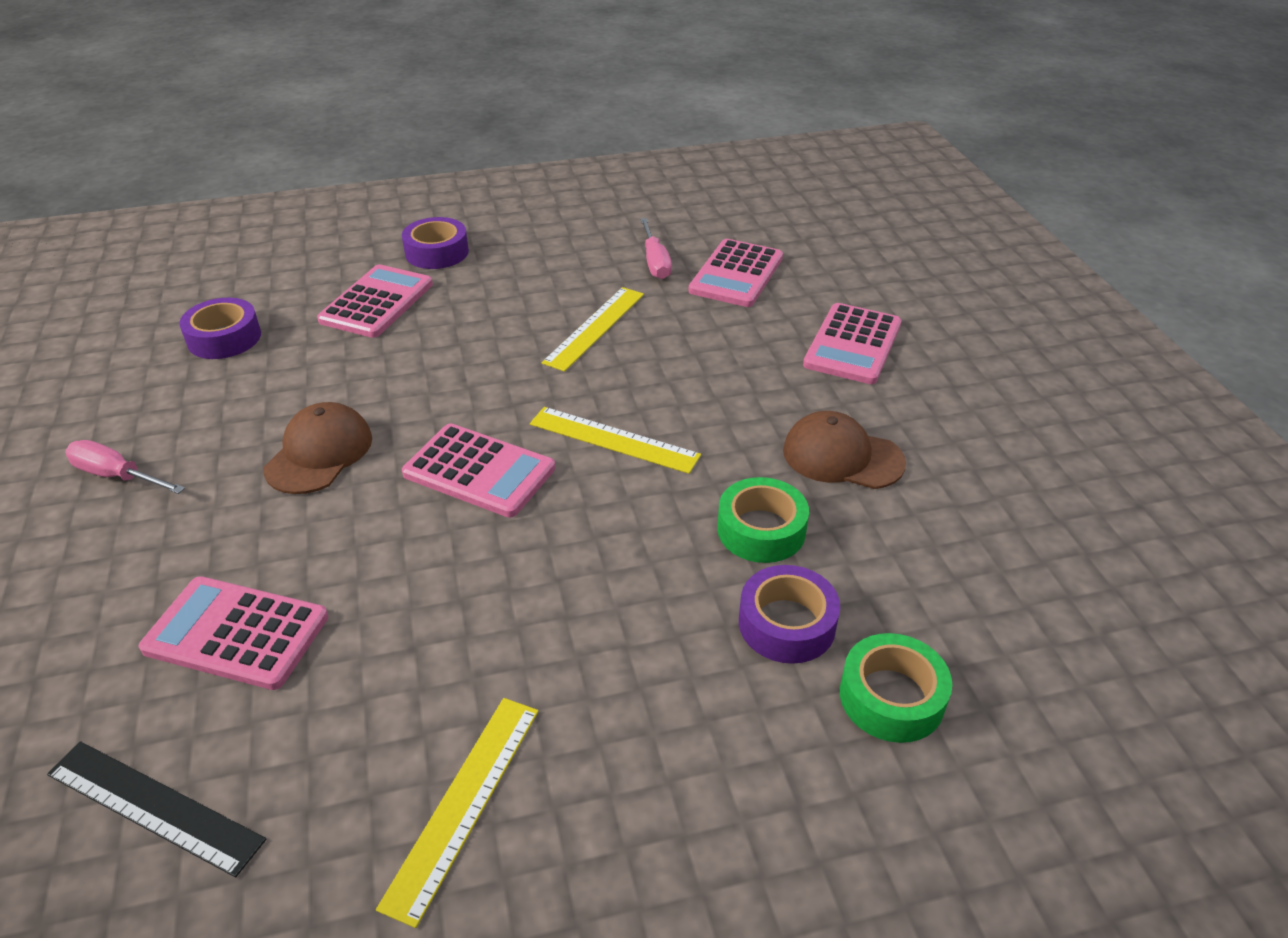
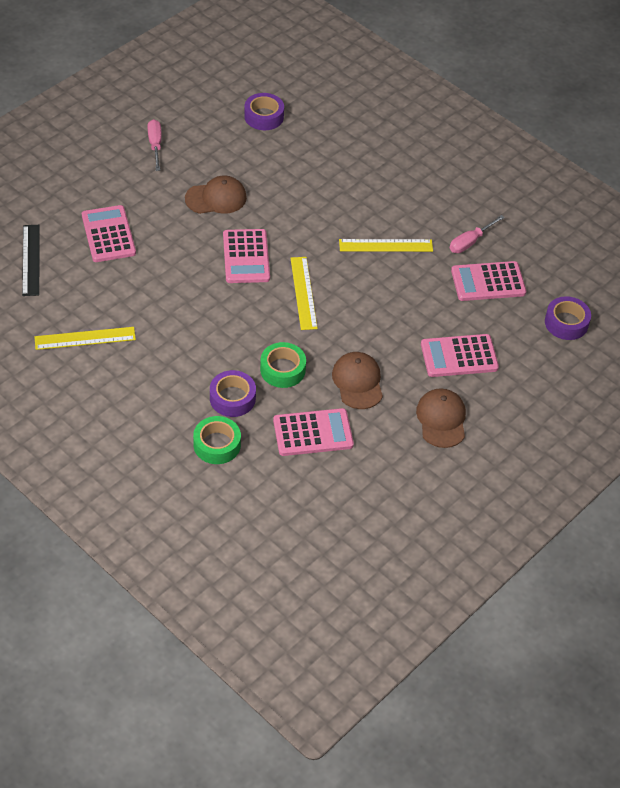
camera: 55 degrees right, 10 degrees up
pink calculator [317,264,433,338] -> pink calculator moved to [273,408,354,456]
purple tape [402,217,469,269] -> purple tape moved to [545,296,591,340]
none -> brown cap [416,388,466,448]

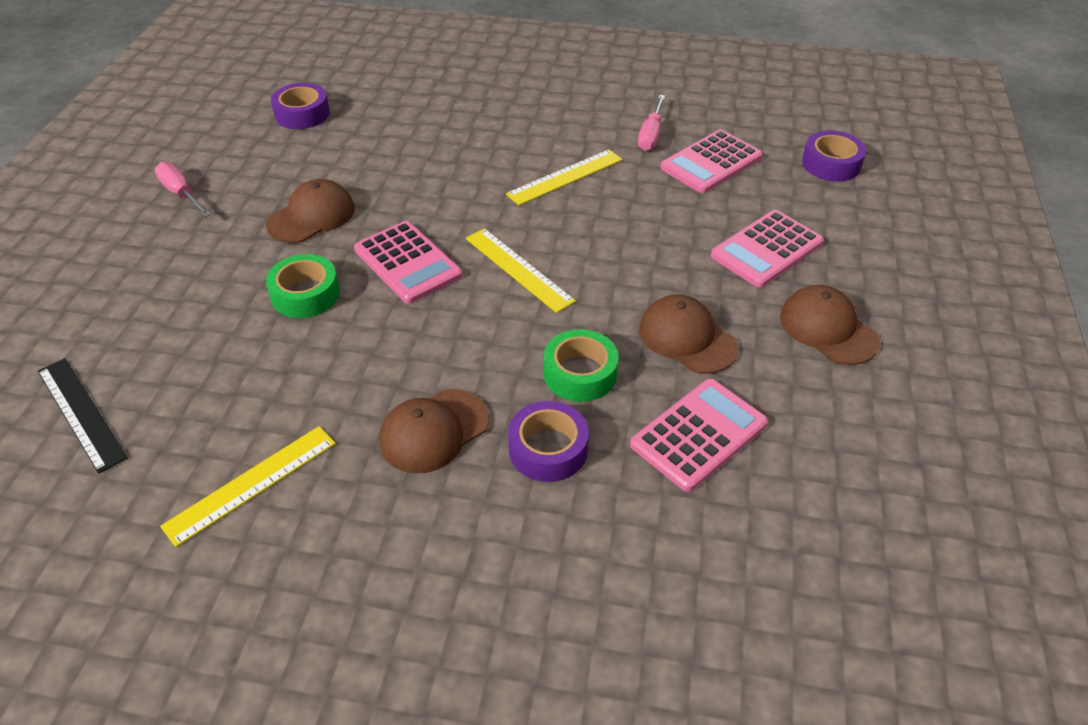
camera: 30 degrees left, 5 degrees down
pink calculator [82,205,136,262] -> none
green tape [193,416,241,464] -> green tape moved to [266,254,340,318]
none -> brown cap [379,389,489,473]

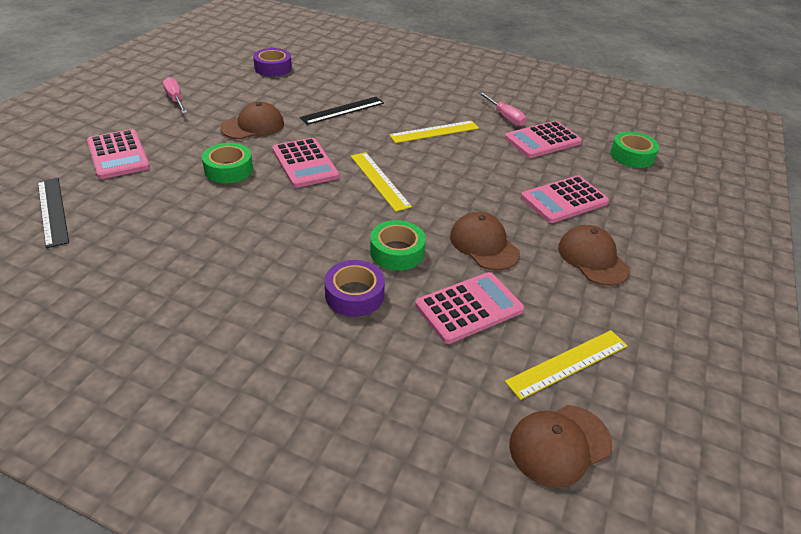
camera: 10 degrees right, 5 degrees down
yellow ruler [160,426,336,547] -> yellow ruler moved to [505,330,628,400]
brown cap [379,389,489,473] -> brown cap moved to [509,405,612,488]
pink screwdriver [638,95,665,151] -> pink screwdriver turned 60 degrees counterclockwise [479,92,526,126]
purple tape [802,131,866,182] -> green tape [610,132,659,168]
none -> pink calculator [87,129,150,179]
none -> black ruler [300,97,384,125]

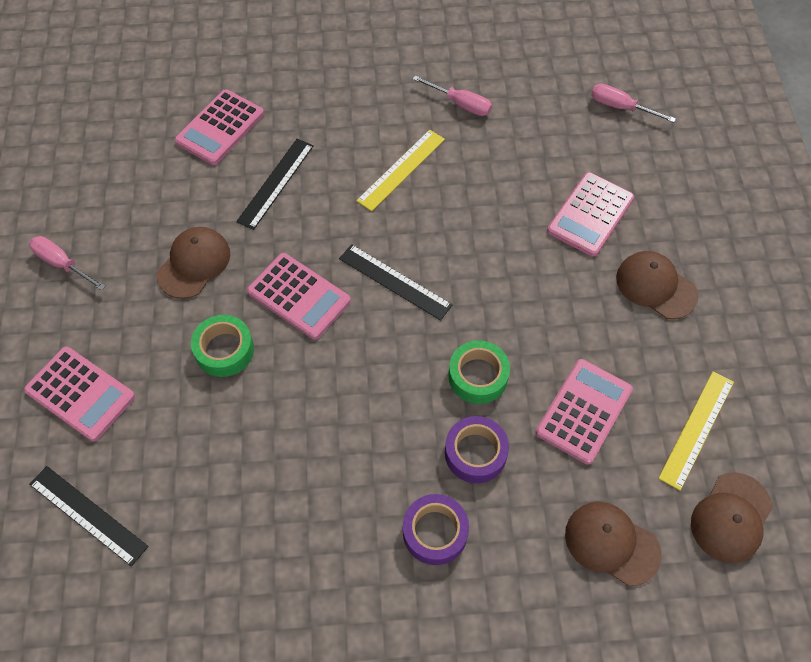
camera: 25 degrees left, 20 degrees up
purple tape [253,48,292,77] -> purple tape moved to [403,494,469,565]
yellow ruler [351,152,412,212] -> black ruler [339,244,453,321]
brown cap [450,212,520,270] -> brown cap moved to [565,502,661,586]
pink calculator [505,121,582,158] -> pink calculator moved to [175,89,264,165]
green tape [610,132,659,168] -> pink screwdriver [591,84,676,123]

